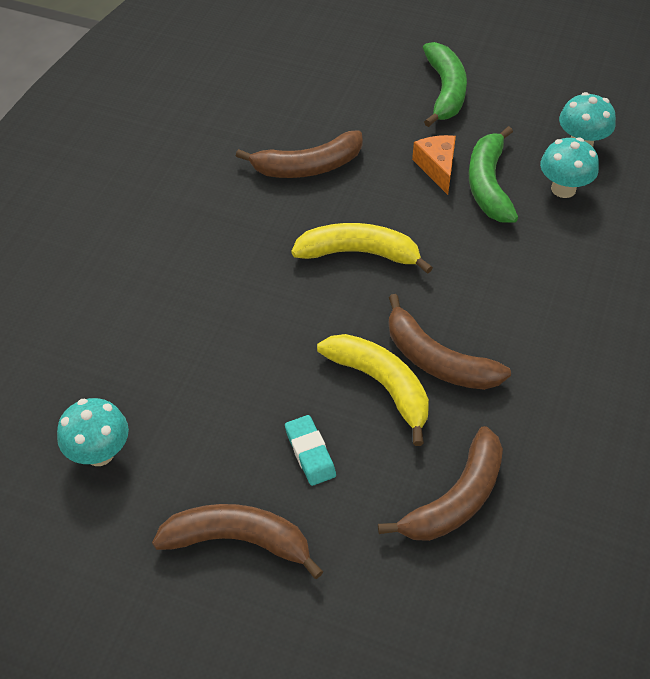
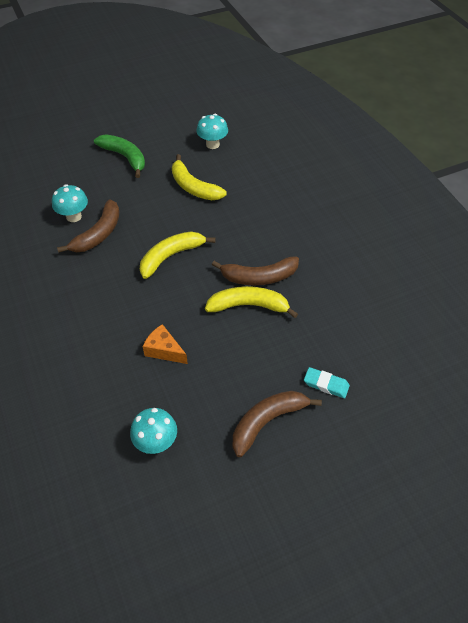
camera: 45 degrees left, 0 degrees up
turquoise eraser [285,415,336,486] -> turquoise eraser moved to [304,367,350,398]
brown banana [378,426,503,541] -> none
orange cheese [412,135,456,195] -> orange cheese moved to [143,324,188,364]
green banana [469,126,518,223] -> yellow banana [172,154,227,200]
turquoise mushroom [540,137,599,198] -> turquoise mushroom moved to [52,184,88,222]

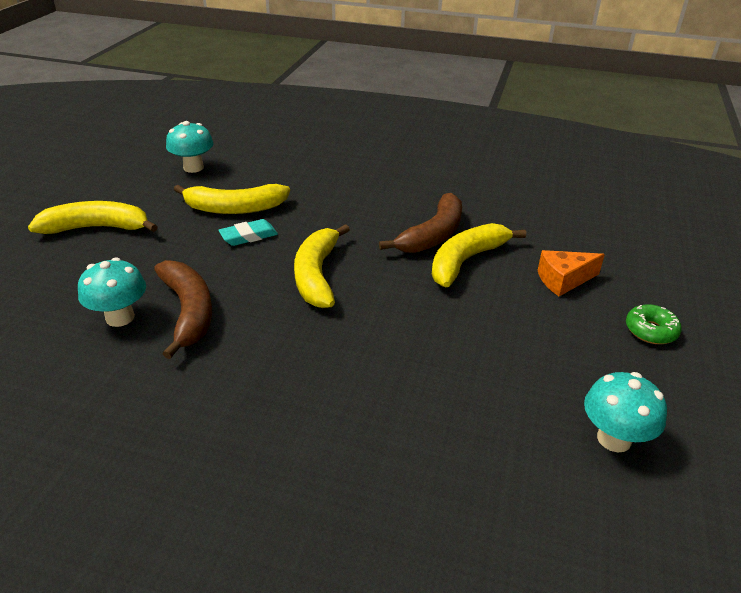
camera: 50 degrees left, 15 degrees down
green banana [94,134,145,178] -> yellow banana [28,201,158,234]
orange cheese [143,324,188,364] -> orange cheese moved to [538,250,605,296]
brown banana [233,391,322,457] -> green donut [626,304,682,344]
turquoise eraser [304,367,350,398] -> turquoise eraser moved to [219,219,278,246]

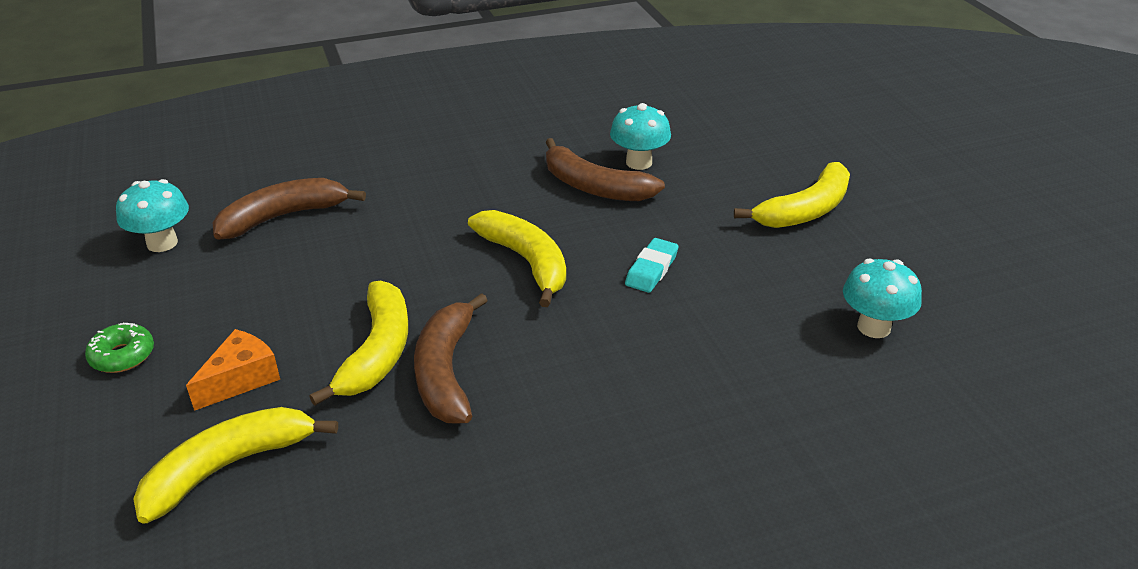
camera: 145 degrees right, 0 degrees up
yellow banana [174,184,290,214] -> yellow banana moved to [133,407,338,524]
none -> brown banana [213,178,366,240]

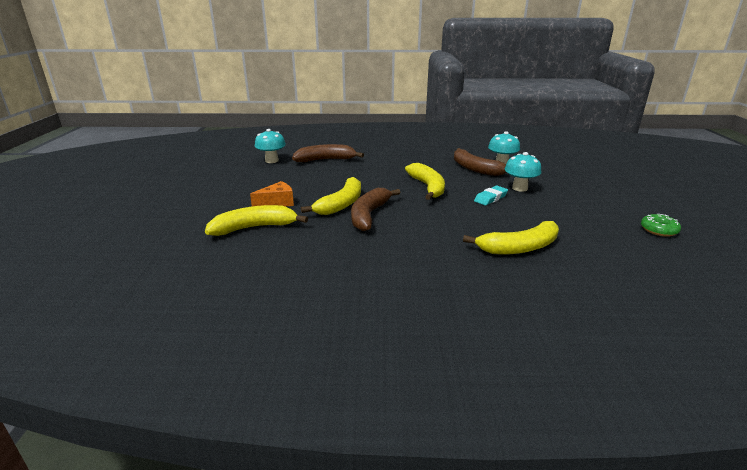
camera: 20 degrees right, 10 degrees down
green donut [85,323,154,373] -> green donut moved to [641,214,681,237]
yellow banana [734,162,850,228] -> yellow banana moved to [463,221,559,255]
turquoise mushroom [843,258,922,338] -> turquoise mushroom moved to [505,152,542,192]

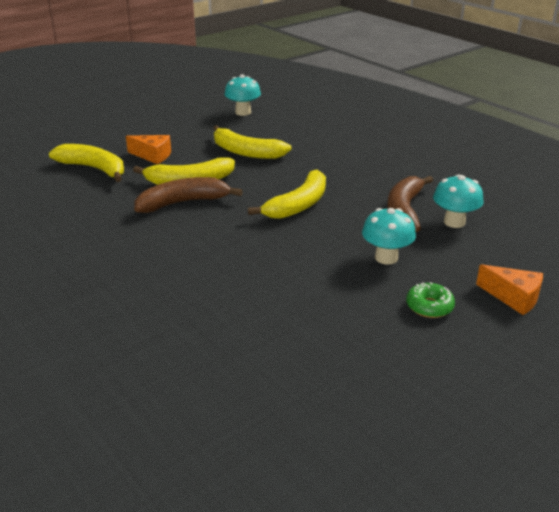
camera: 50 degrees right, 5 degrees up
brown banana [292,144,364,162] -> none
yellow banana [463,221,559,255] -> yellow banana moved to [213,125,292,159]
turquoise eraser [474,186,508,205] -> none
green donut [641,214,681,237] -> green donut moved to [406,282,455,318]
none -> orange cheese [476,264,543,315]

